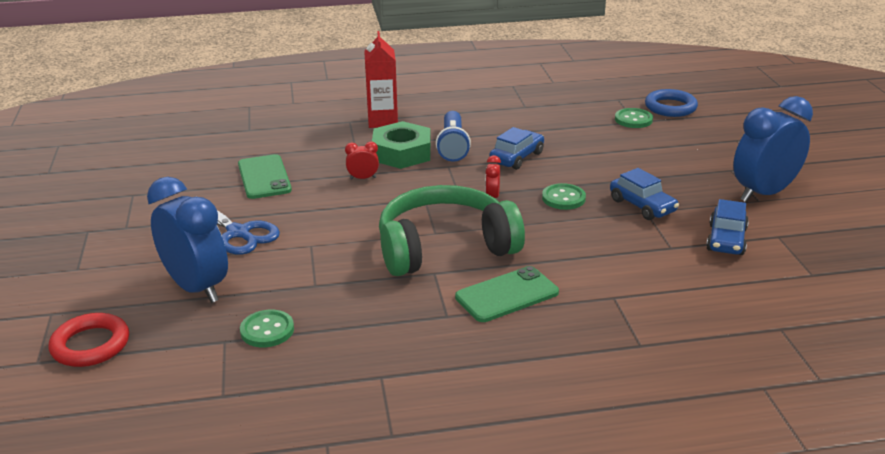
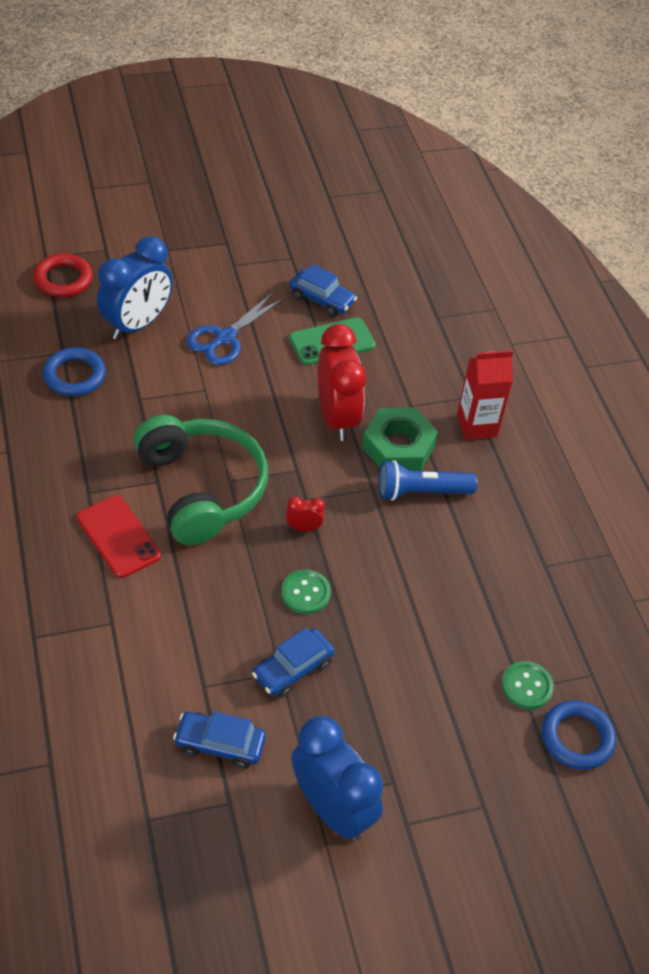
camera: 80 degrees right, 20 degrees up
green button [240,310,294,347] -> blue ring [42,347,106,396]
red clock [345,141,379,180] -> red clock [318,324,366,441], size x2.37
green phone [455,266,559,322] -> red phone [77,495,161,578]
blue car [489,127,544,170] -> blue car moved to [289,264,357,317]

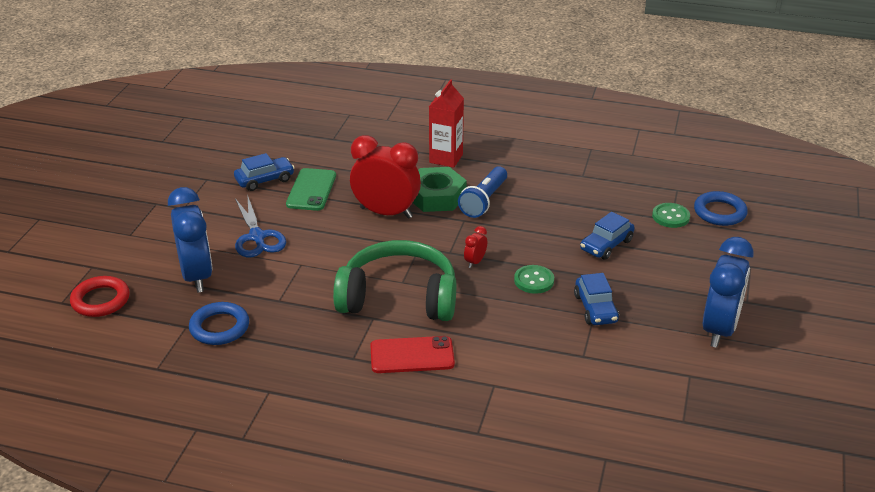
camera: 55 degrees left, 15 degrees down
blue car [173,711,266,769] -> blue car moved to [580,212,635,260]
blue clock [292,716,383,841] -> blue clock turned 120 degrees clockwise [703,237,754,348]

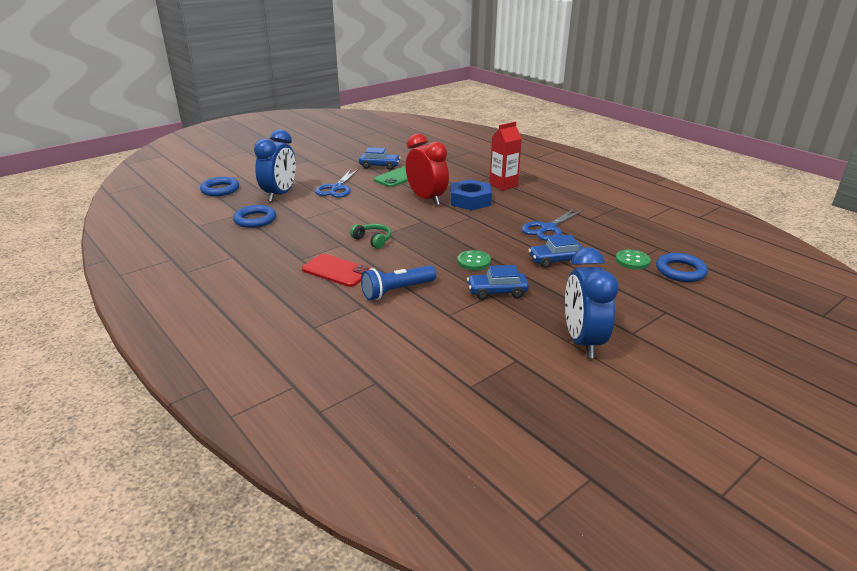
camera: 35 degrees right, 5 degrees down
red ring [70,276,130,317] -> blue ring [200,177,239,196]
green headphones [333,240,456,321] -> green headphones [350,224,391,249], size x0.42
green nut [413,167,467,212] -> blue nut [450,179,492,210]
blue flashlight [458,166,507,218] -> blue flashlight moved to [361,265,436,300]
red clock [464,226,487,268] -> none
blue car [574,273,619,325] -> blue car turned 60 degrees clockwise [467,265,529,300]
blue clock [703,237,754,348] -> blue clock turned 120 degrees clockwise [565,247,619,358]
none -> blue scissors [522,208,584,241]

